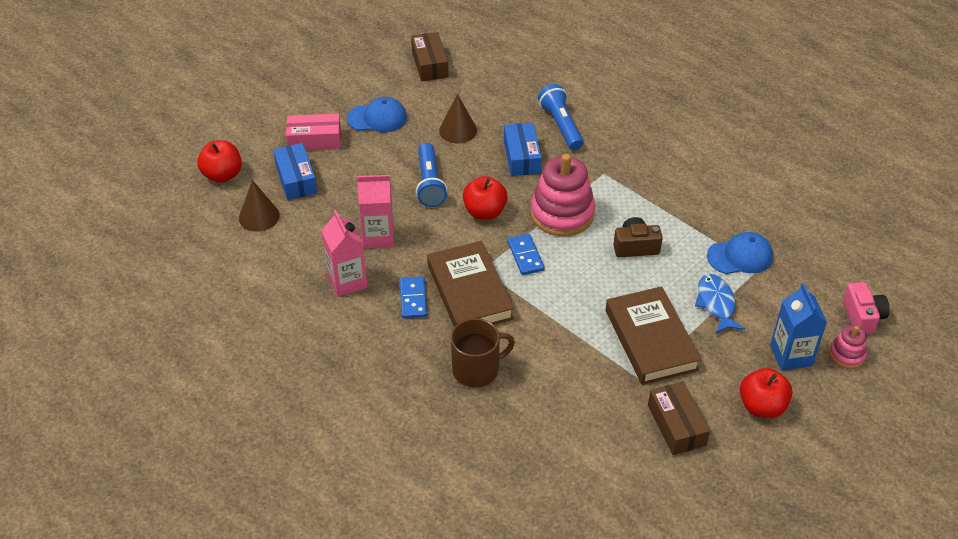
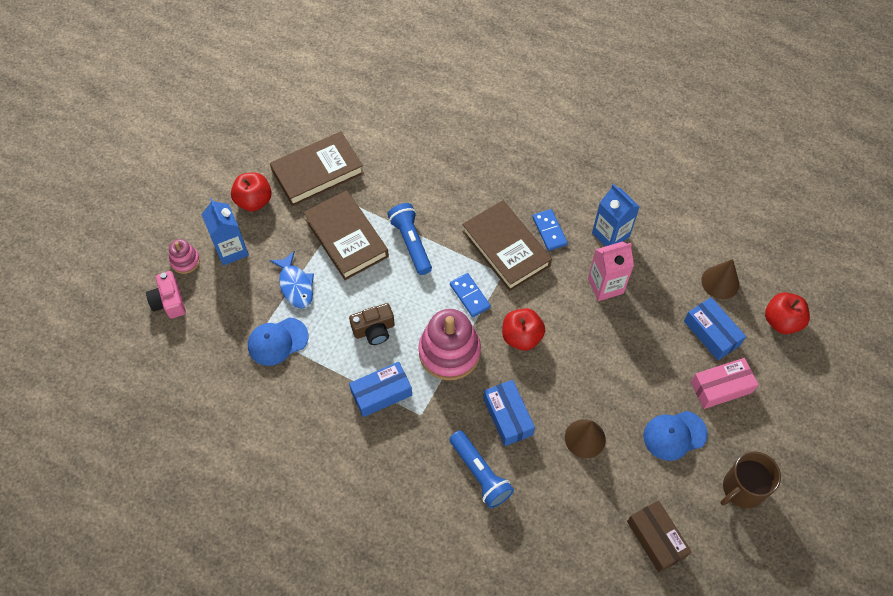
camera: 165 degrees right, 15 degrees up
pink carton [321,210,367,297] -> blue carton [592,184,640,246]
blue flashlight [416,143,447,207] -> blue flashlight moved to [387,203,432,275]
brown mug [451,318,515,388] -> brown mug moved to [721,452,781,508]
brown box [648,382,710,455] -> brown book [270,131,364,206]
none -> blue box [349,362,412,417]

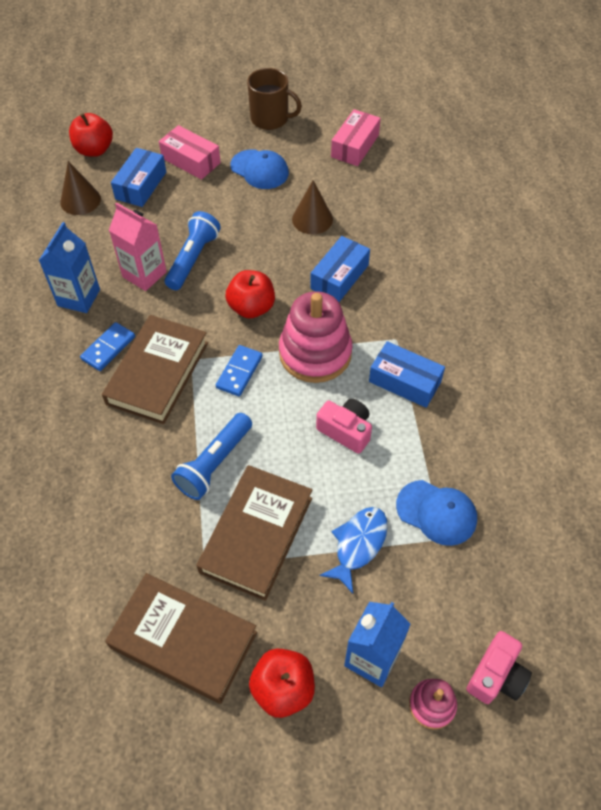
camera: 125 degrees left, 5 degrees down
brown camera [349,303,395,345] -> pink camera [316,399,372,454]
blue flashlight [449,430,514,508] -> blue flashlight moved to [165,211,221,290]
brown box [627,500,692,573] -> pink box [331,109,381,166]

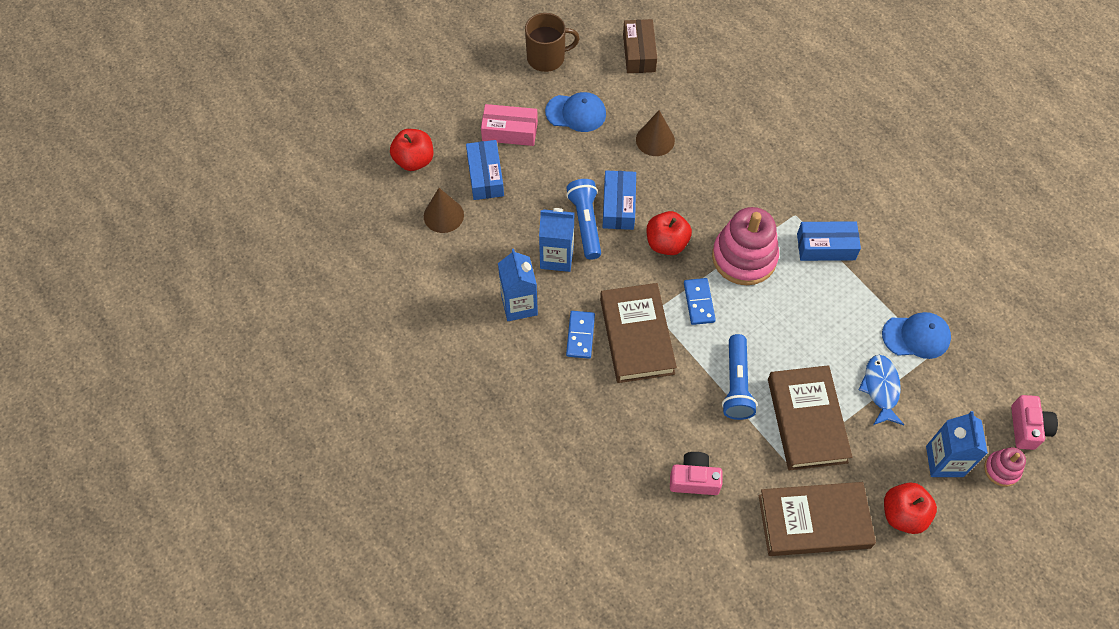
camera: 30 degrees left, 5 degrees up
pink carton [109,202,167,291] -> blue carton [539,208,575,272]
blue box [310,236,370,302] -> blue box moved to [602,170,636,230]
pink camera [316,399,372,454] -> pink camera moved to [670,452,723,495]
pink box [331,109,381,166] -> brown box [623,19,657,73]

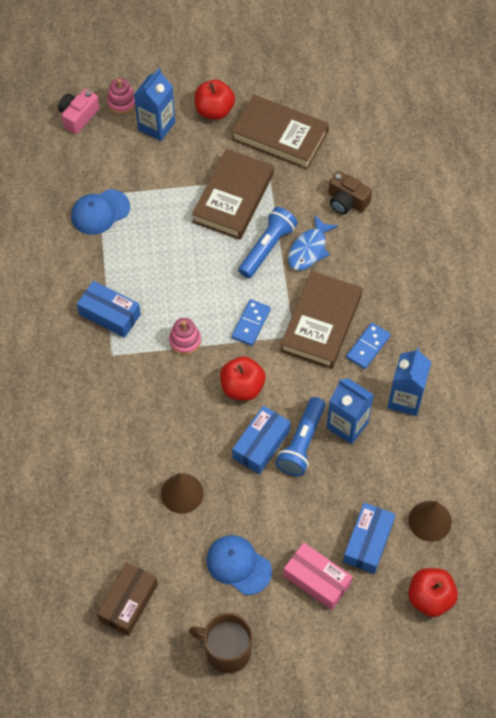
camera: 150 degrees left, 0 degrees up
pink camera [670,452,723,495] -> brown camera [328,171,372,214]
pink stacking toy [712,207,779,285] -> pink stacking toy [169,318,201,355], size x0.50
blue fish [858,355,904,425] -> blue fish moved to [288,214,338,271]
blue cap [882,312,951,359] -> blue cap turned 60 degrees counterclockwise [71,189,130,235]

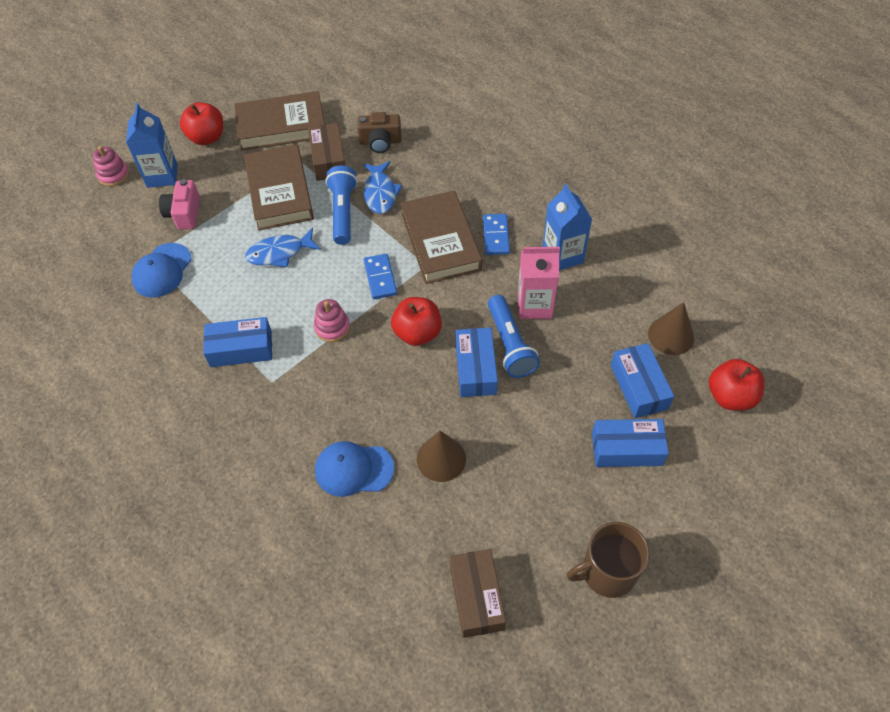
camera: 35 degrees left, 5 degrees down
pink camera [58,89,99,134] -> pink camera moved to [159,179,200,230]
blue cap [206,535,272,595] -> blue cap moved to [315,441,394,497]
pink box [283,543,353,610] -> blue box [592,419,669,467]
blue carton [327,378,374,444] -> pink carton [518,247,560,319]
none -> blue fish [245,228,321,267]
none -> brown box [308,123,345,181]

